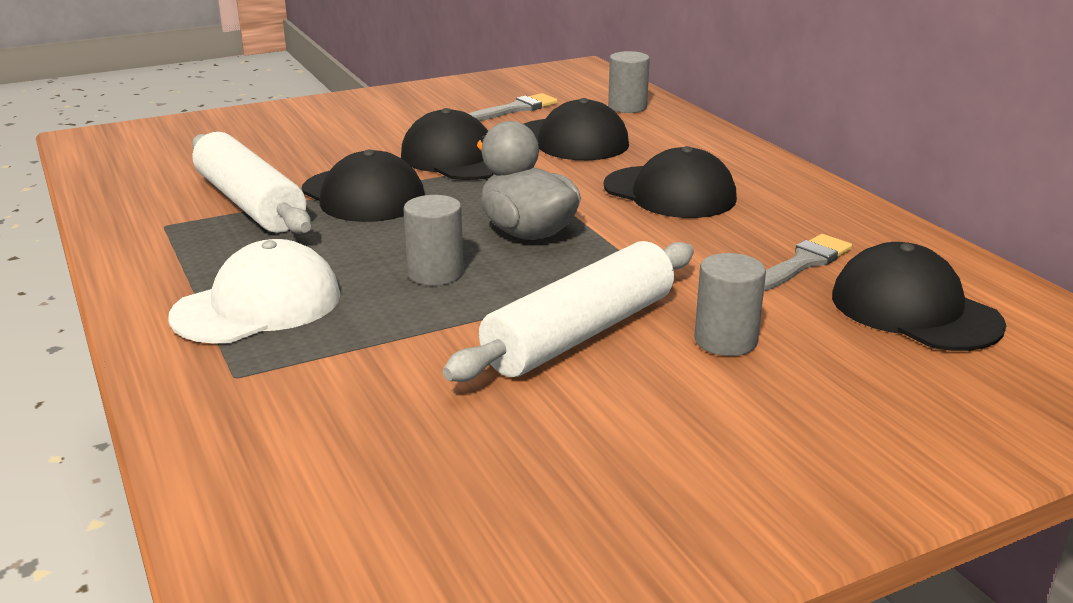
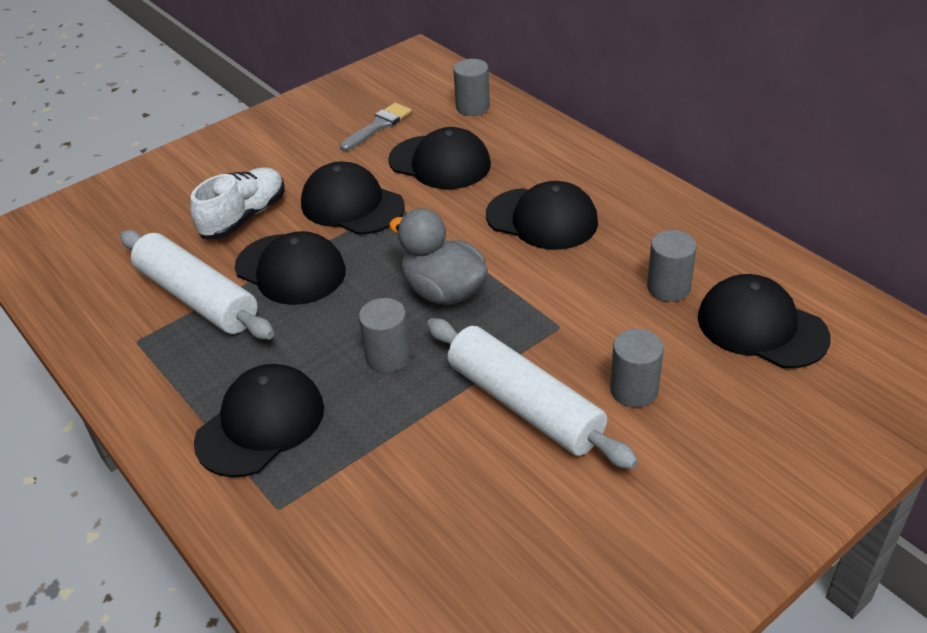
camera: 10 degrees left, 15 degrees up
white cap [169,239,341,344] -> black cap [194,364,324,477]
white rolling pin [443,241,694,382] -> white rolling pin turned 75 degrees counterclockwise [427,318,638,469]
grey brush [764,234,852,291] -> grey cylinder [647,230,697,302]
none -> white shoe [190,167,285,239]

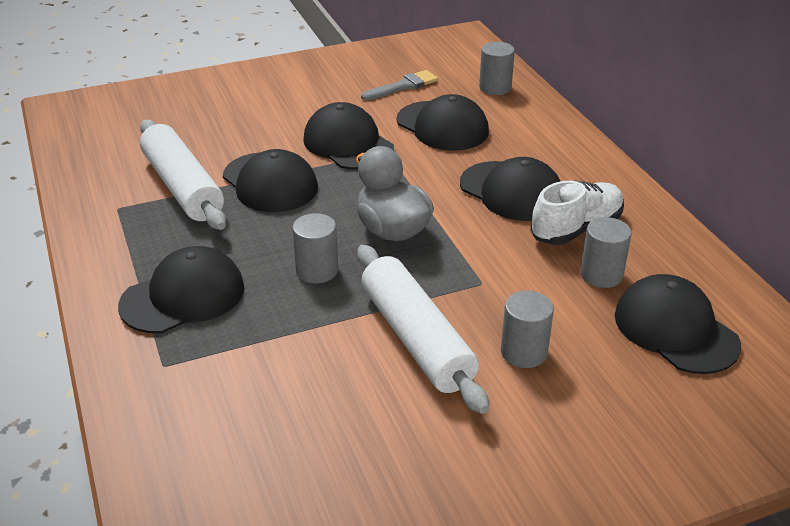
camera: 15 degrees right, 5 degrees down
white shoe [190,167,285,239] -> white shoe moved to [531,180,624,245]

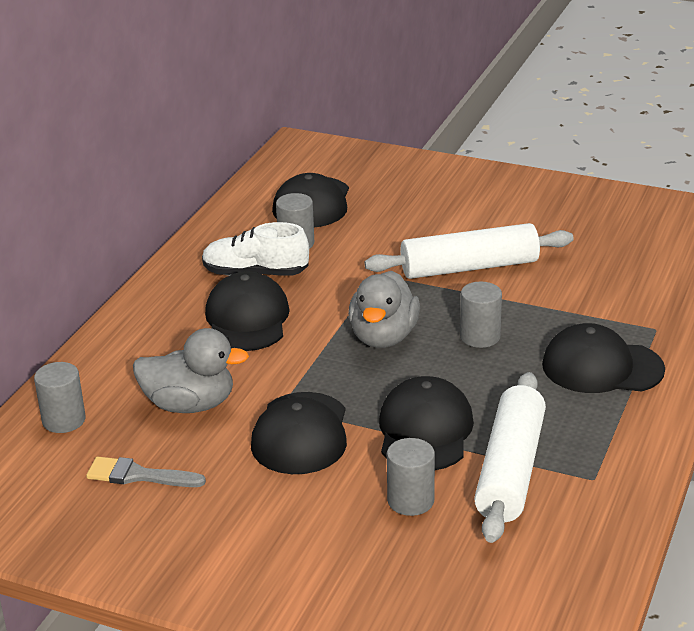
camera: 135 degrees left, 5 degrees down
white rolling pin [357,245,489,414] -> white rolling pin turned 60 degrees clockwise [364,223,574,279]
black cap [397,94,489,151] -> grey duck [133,328,249,413]
grey cylinder [501,291,554,368] -> grey cylinder moved to [387,438,435,516]

